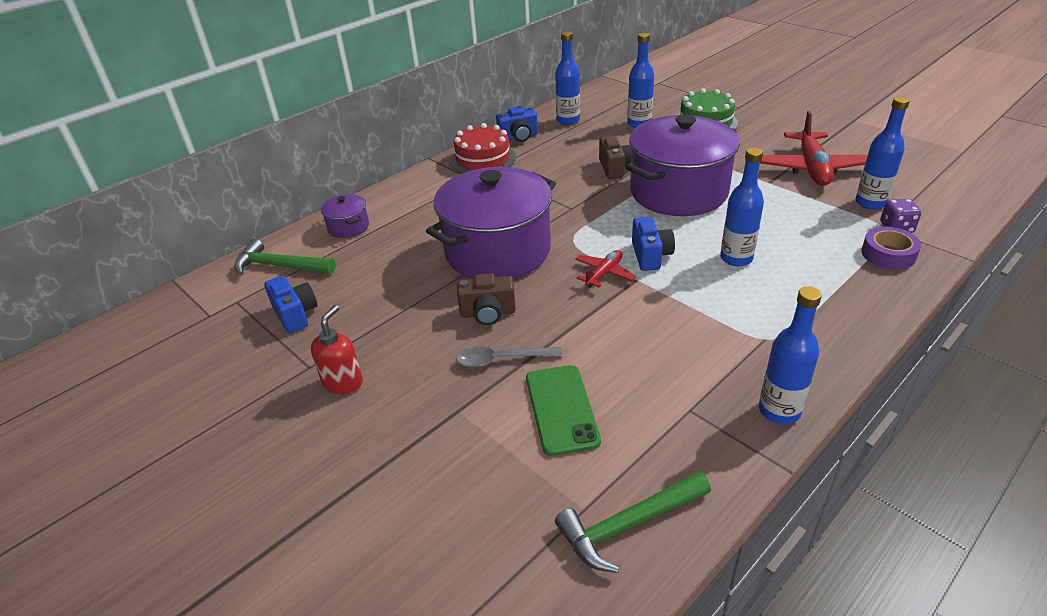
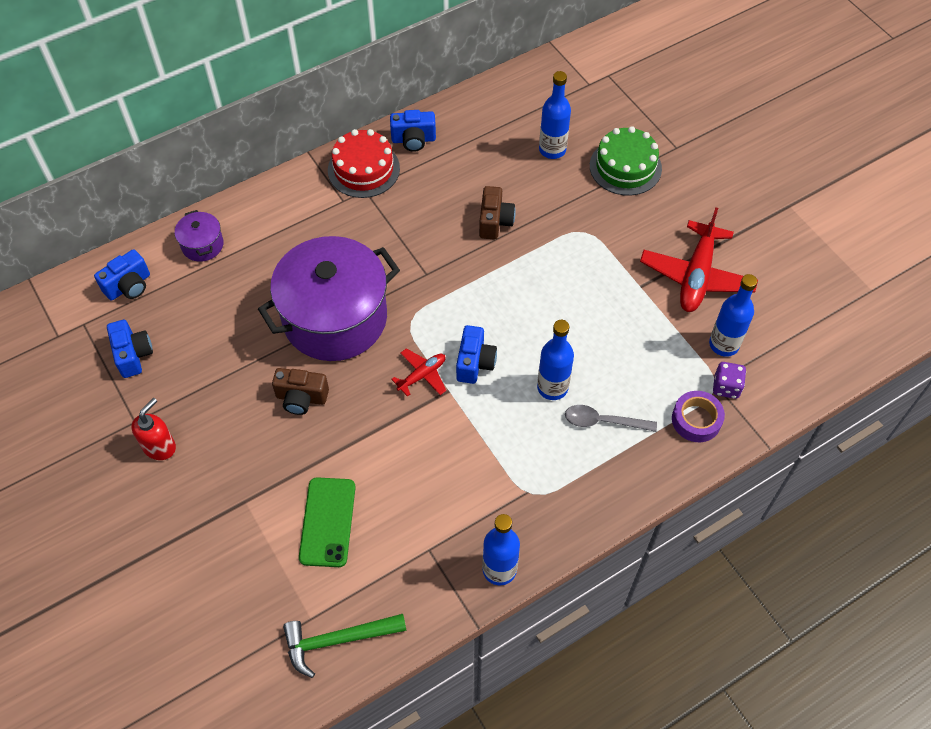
camera: 10 degrees right, 20 degrees up
green hammer [234,239,336,276] -> blue camera [94,249,150,301]
grey spoon [456,346,563,368] -> grey spoon moved to [565,405,657,432]
blue bottle [555,31,580,125] -> none
purple pot [626,114,740,216] -> none

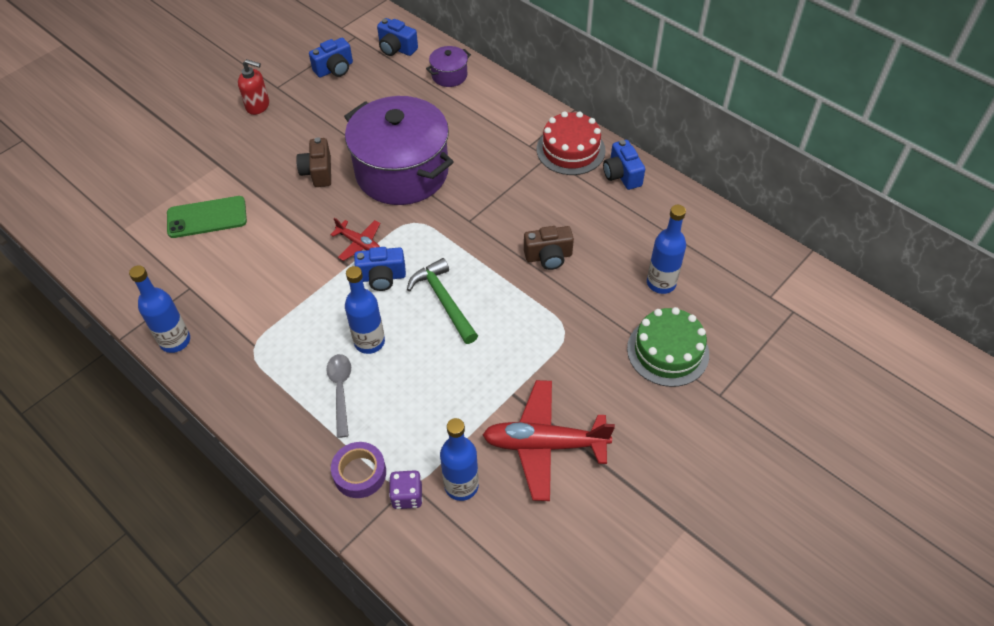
camera: 75 degrees right, 5 degrees down
green hammer [283,614,407,678] -> green hammer moved to [407,258,478,344]

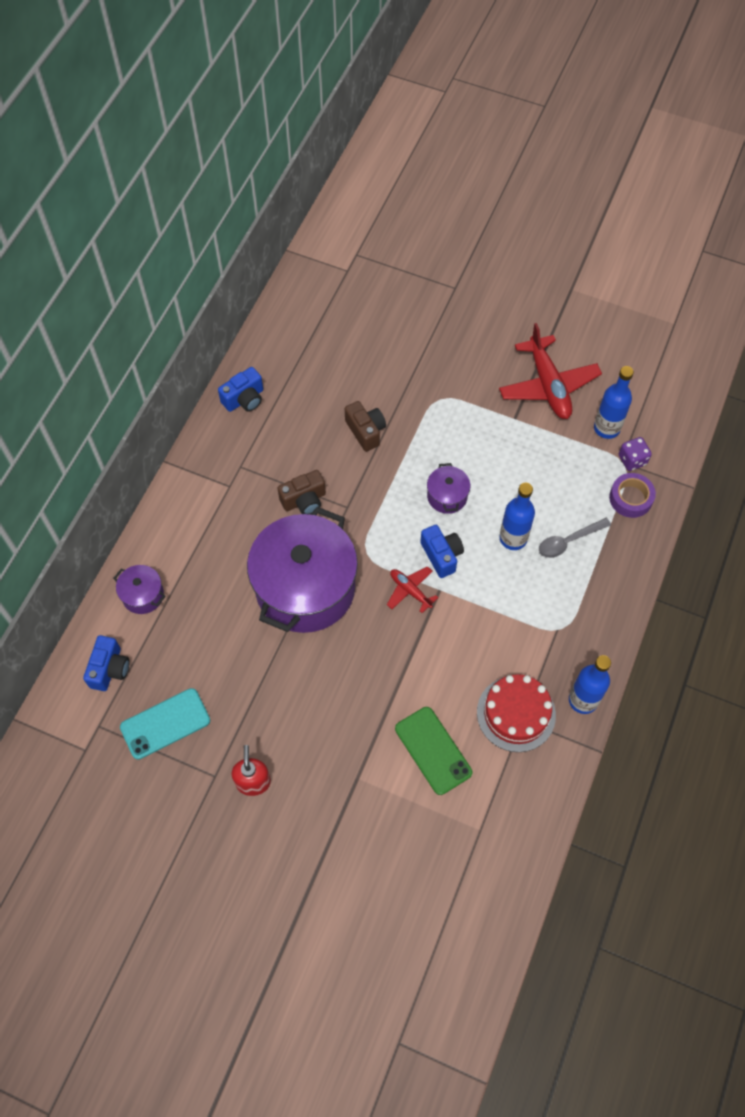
camera: 110 degrees left, 10 degrees up
brown camera [296,137,331,187] -> brown camera moved to [278,470,326,515]
blue camera [309,38,353,78] -> turquoise phone [120,688,210,760]
red plane [330,218,380,261] -> red plane turned 60 degrees counterclockwise [387,566,438,613]
green hammer [407,258,478,344] -> purple pot [427,463,470,514]
red cake [537,111,606,175] -> red cake moved to [477,674,556,752]
green cake [627,307,709,387] -> none
blue bottle [647,205,686,294] -> none

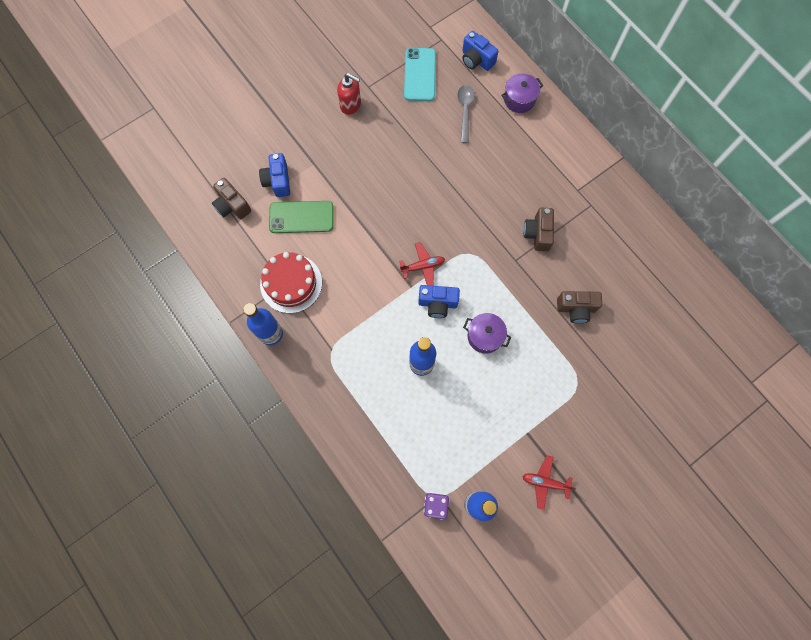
camera: 120 degrees right, 10 degrees up
blue camera [218,367,263,412] -> blue camera moved to [259,153,290,197]
purple pot [247,507,358,633] -> none
red plane [499,323,602,419] -> red plane [522,455,576,510], size x0.52
grey spoon [539,518,611,558] -> grey spoon moved to [457,85,475,143]
purple tape [609,473,656,518] -> none
none -> brown camera [212,178,251,219]

